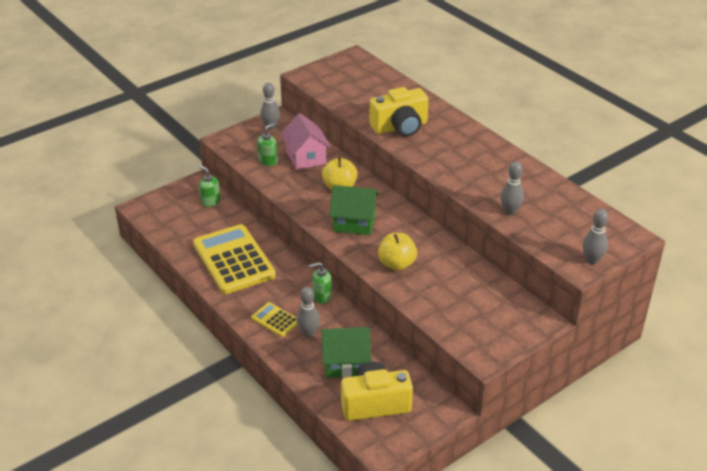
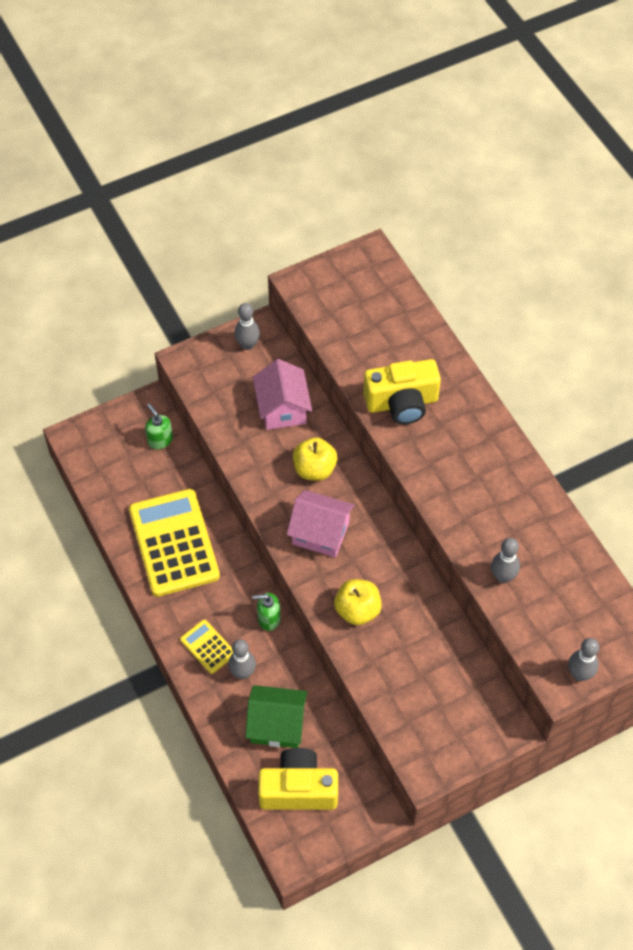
camera: 10 degrees right, 20 degrees up
green soap dispenser [257,123,278,166] -> none
green house [329,185,379,235] -> pink house [287,490,355,557]

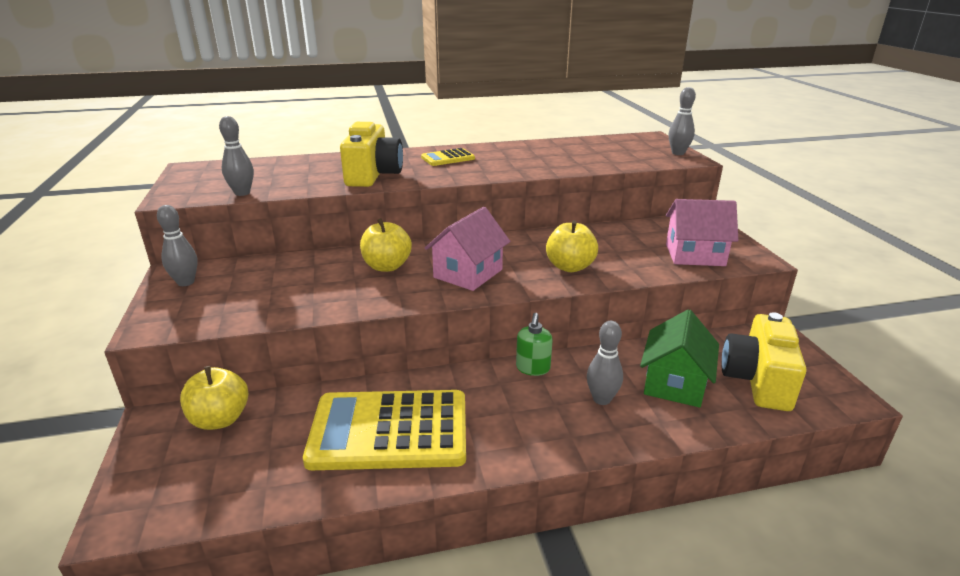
camera: 75 degrees left, 30 degrees down
green soap dispenser [145,403,173,449] -> yellow apple [180,366,248,430]
yellow calculator [180,620,233,674] -> yellow calculator moved to [421,148,475,166]
pink house [253,359,312,430] -> pink house moved to [666,199,738,266]
grey bowling pin [491,538,520,583] -> grey bowling pin moved to [219,116,254,196]

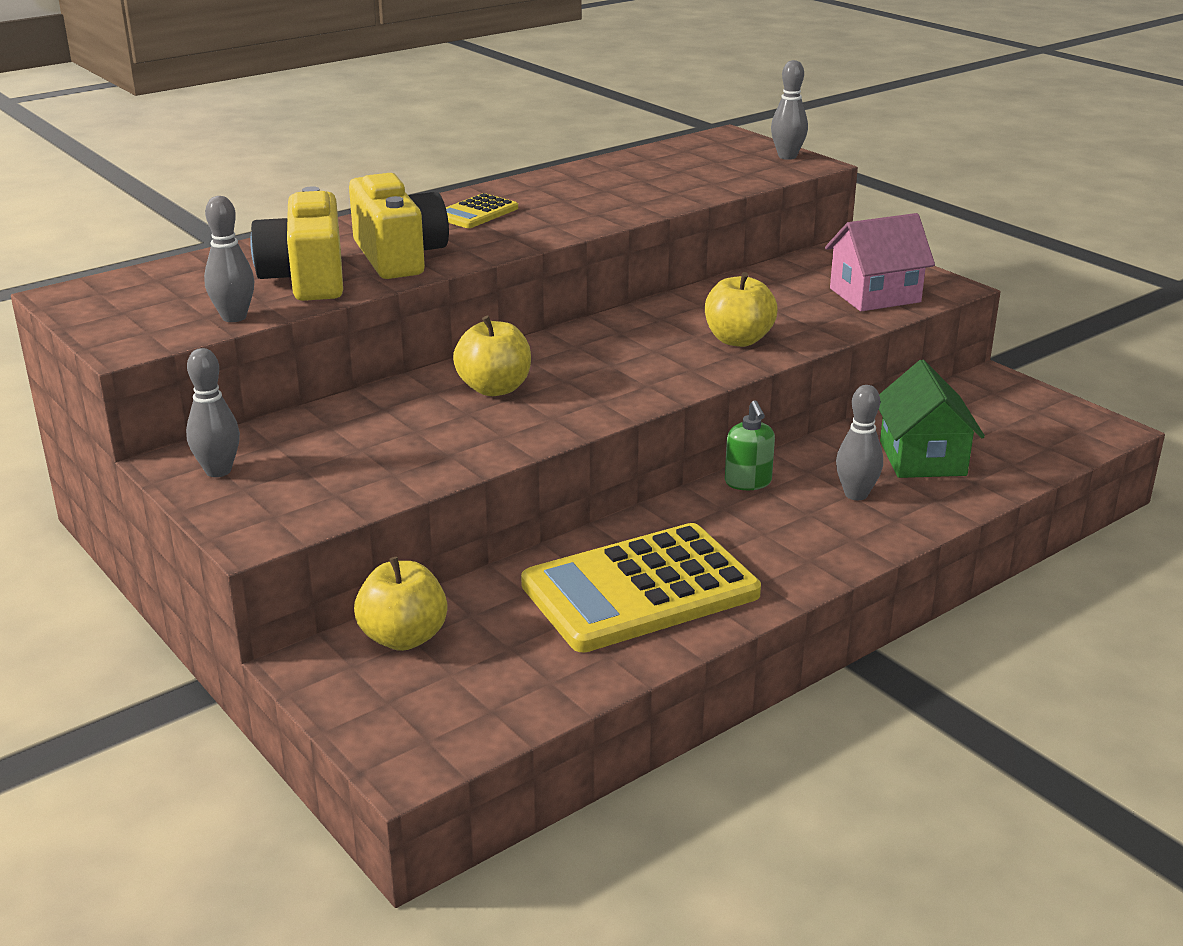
camera: 25 degrees left, 0 degrees up
pink house [425,207,510,291] -> none
yellow camera [722,312,806,411] -> yellow camera moved to [251,186,343,301]

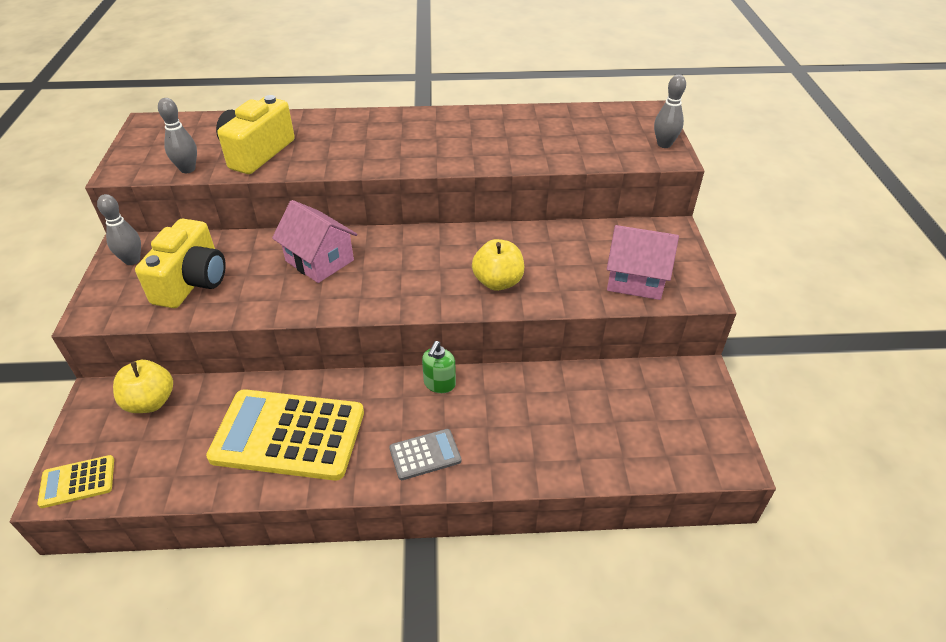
camera: 35 degrees right, 15 degrees up
yellow camera [349,173,449,279] -> yellow camera moved to [135,218,226,308]
yellow calculator [446,193,518,228] -> yellow calculator moved to [37,455,114,508]
yellow apple [453,316,531,396] -> pink house [272,200,357,283]
grey bowling pin [836,385,883,500] -> none
green house [879,360,985,478] -> none
none -> grey calculator [389,429,461,480]

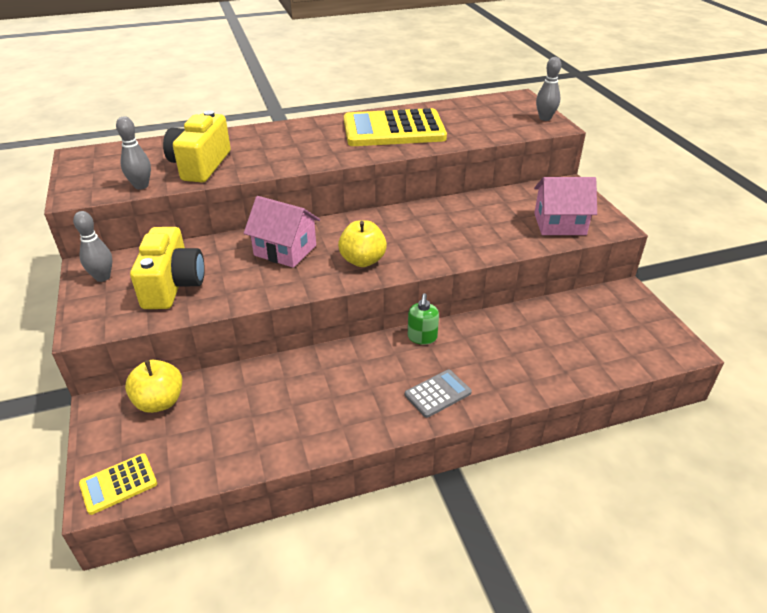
camera: 15 degrees left, 5 degrees down
yellow calculator [206,389,364,481] -> yellow calculator moved to [344,108,447,146]
yellow apple [472,239,524,291] -> yellow apple moved to [338,220,387,267]

